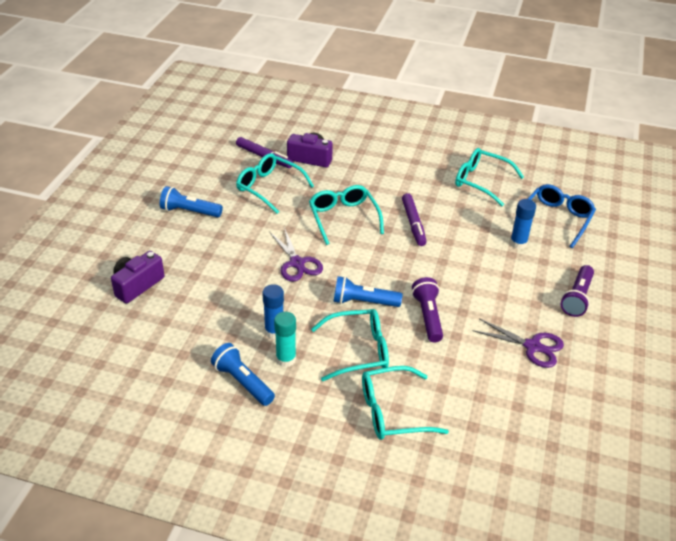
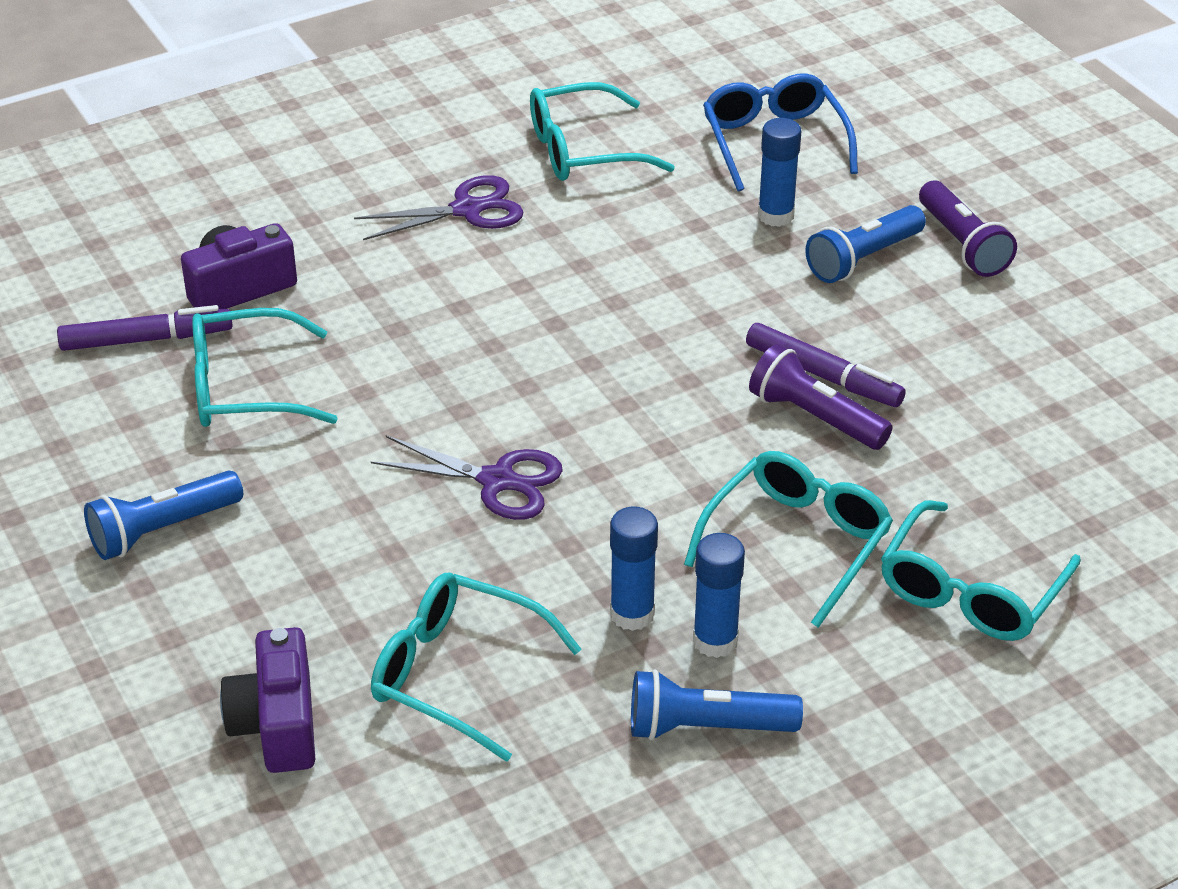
camera: 45 degrees left, 0 degrees up
turquoise glue stick [274,312,296,367] -> blue glue stick [693,533,745,658]
turquoise glasses [309,185,384,245] -> turquoise glasses moved to [371,573,581,762]
blue flashlight [333,276,403,307] -> blue flashlight moved to [805,205,926,283]
purple marker [402,193,427,246] -> purple marker moved to [746,323,906,407]
purple scissors [473,318,564,368] -> purple scissors moved to [354,175,524,240]

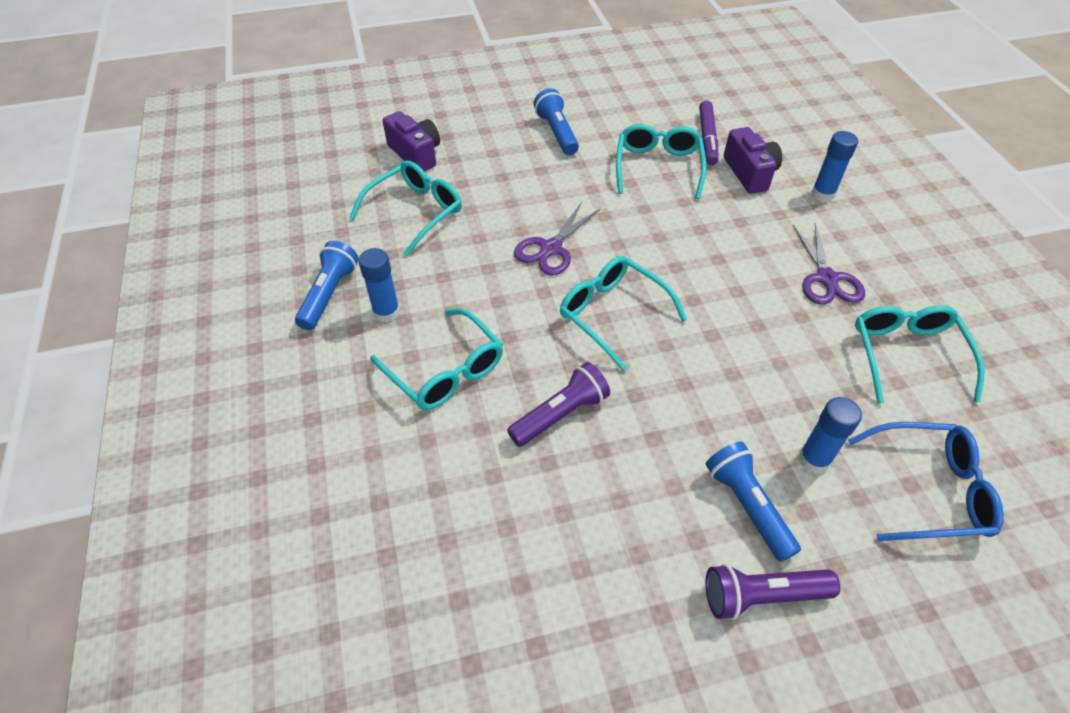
camera: 105 degrees right, 10 degrees up
purple camera [220,627,315,773] -> purple camera turned 45 degrees clockwise [383,111,440,171]
blue glue stick [610,507,658,631] -> blue glue stick moved to [812,131,858,202]
purple marker [746,323,906,407] -> none
turquoise glasses [881,500,1081,641] -> turquoise glasses moved to [560,256,687,372]

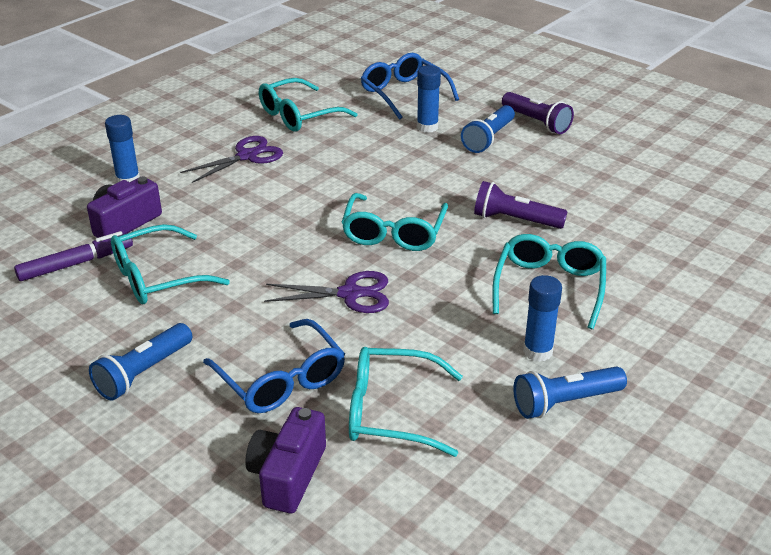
camera: 125 degrees left, 15 degrees down
none -> blue glasses [203,319,345,413]

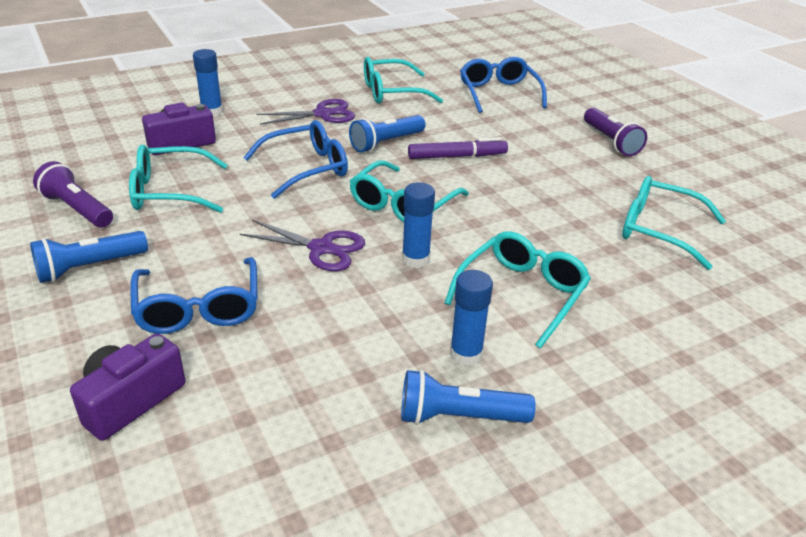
camera: 20 degrees right, 0 degrees up
purple marker [14,231,133,281] -> purple marker moved to [408,137,508,159]
turquoise glasses [349,347,463,457] -> turquoise glasses moved to [622,176,726,270]
blue glue stick [417,65,441,133] -> blue glue stick moved to [402,182,435,268]
blue flashlight [461,105,515,153] -> blue flashlight moved to [349,115,426,152]
purple flashlight [474,181,568,229] -> purple flashlight moved to [33,161,113,228]
none -> blue glasses [243,120,348,199]

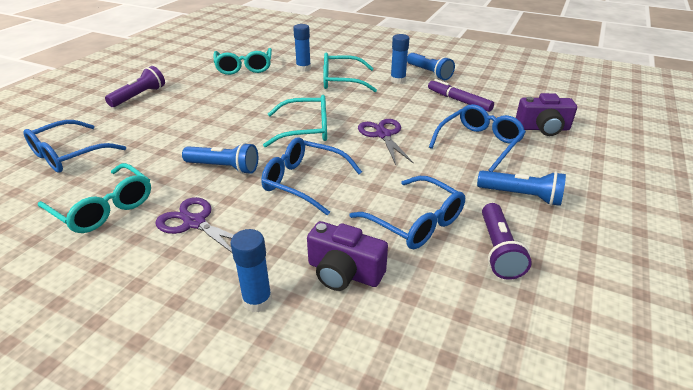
camera: 125 degrees left, 0 degrees up
turquoise glasses [129,145,228,213] -> blue glasses [350,176,465,250]
blue glue stick [402,182,435,268] -> blue glue stick moved to [293,24,311,72]
purple marker [408,137,508,159] -> purple marker moved to [428,79,494,112]

